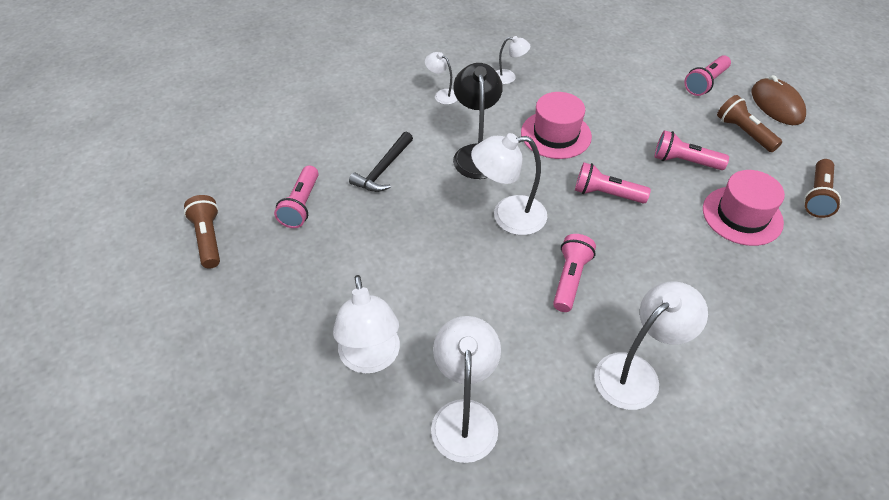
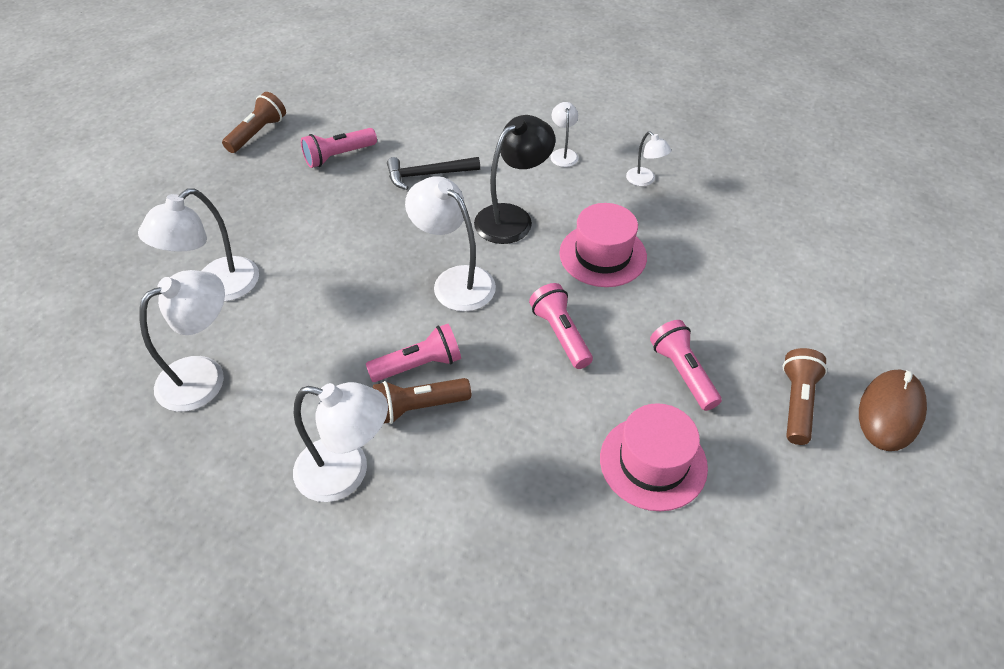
camera: 50 degrees right, 0 degrees up
pink flashlight [684,55,731,96] -> none
brown flashlight [804,159,841,218] -> brown flashlight moved to [373,378,471,424]

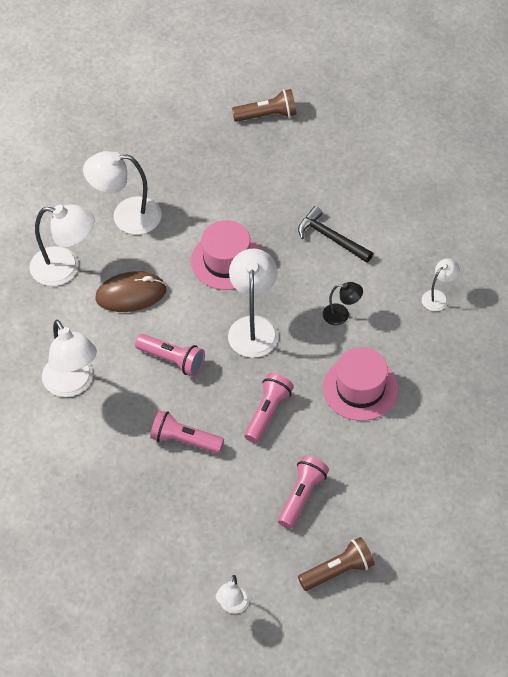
camera: 50 degrees right, 5 degrees up
pink flashlight [301,128,377,168] -> pink flashlight moved to [150,410,224,454]
brown flashlight [373,378,471,424] -> none
black lamp [474,115,555,244] -> black lamp [323,282,363,325], size x0.53
pink hat [600,403,708,511] -> pink hat moved to [191,220,260,290]
white lamp [626,131,672,186] -> white lamp moved to [216,575,249,614]
brown mouse [859,370,927,451] -> brown mouse moved to [95,271,167,312]

